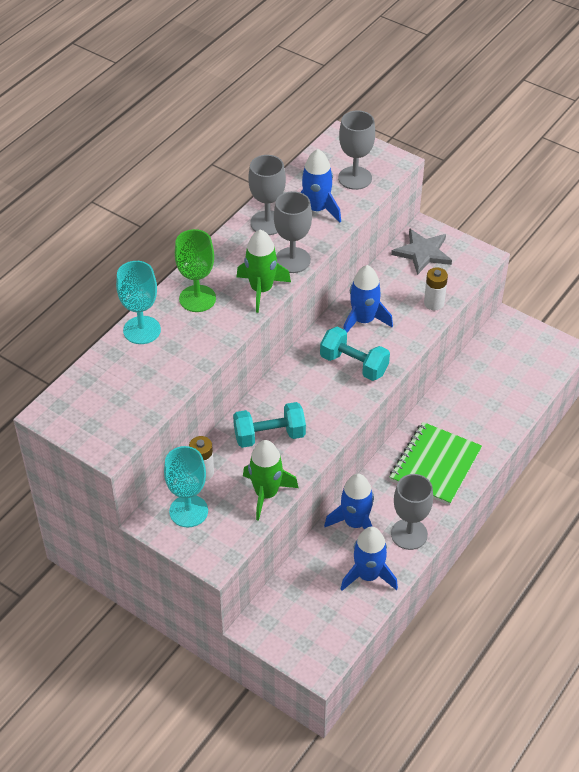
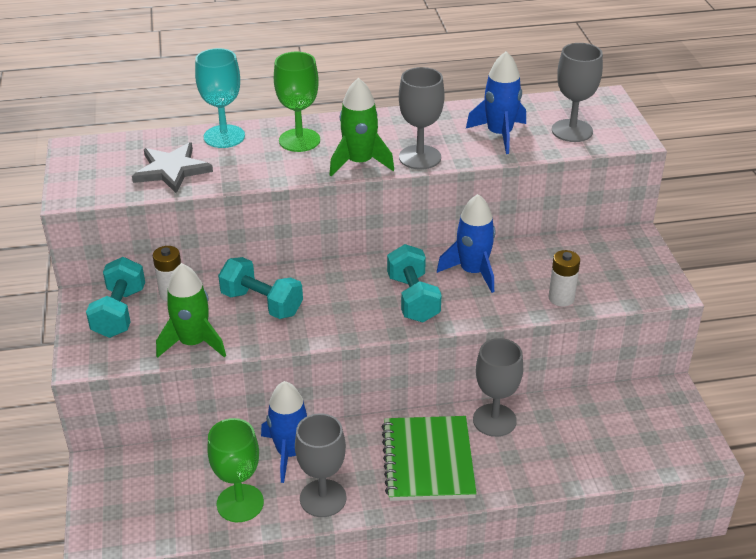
camera: 45 degrees right, 10 degrees down
turquoise goblet [164,446,208,528] -> turquoise dumbbell [86,257,145,338]
grey goblet [248,155,286,235] -> grey goblet moved to [473,338,523,437]
blue rocket [341,527,398,591] -> green goblet [207,418,264,522]
green notebook [390,422,482,505] -> green notebook turned 75 degrees counterclockwise [382,416,477,501]
grey star [391,228,452,275] -> grey star moved to [132,142,213,193]

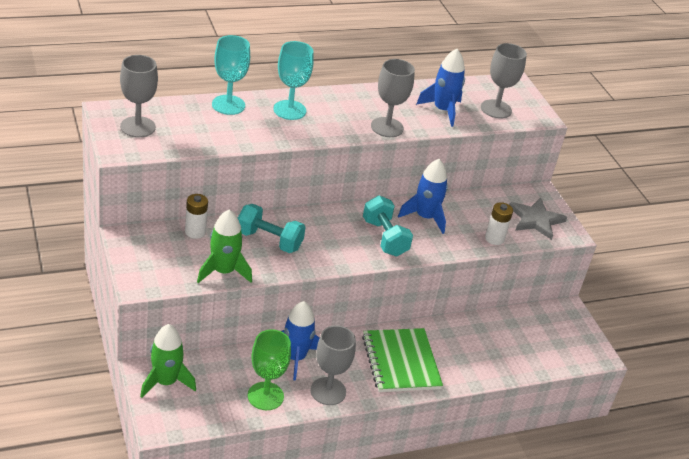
camera: 15 degrees left, 0 degrees up
turquoise dumbbell [86,257,145,338] -> none
grey star [132,142,213,193] -> grey star moved to [509,198,567,240]
green goblet [274,52,320,152] -> turquoise goblet [273,41,314,120]
green rocket [330,78,394,176] -> green rocket moved to [140,324,196,398]
grey goblet [473,338,523,437] -> grey goblet moved to [120,55,158,138]

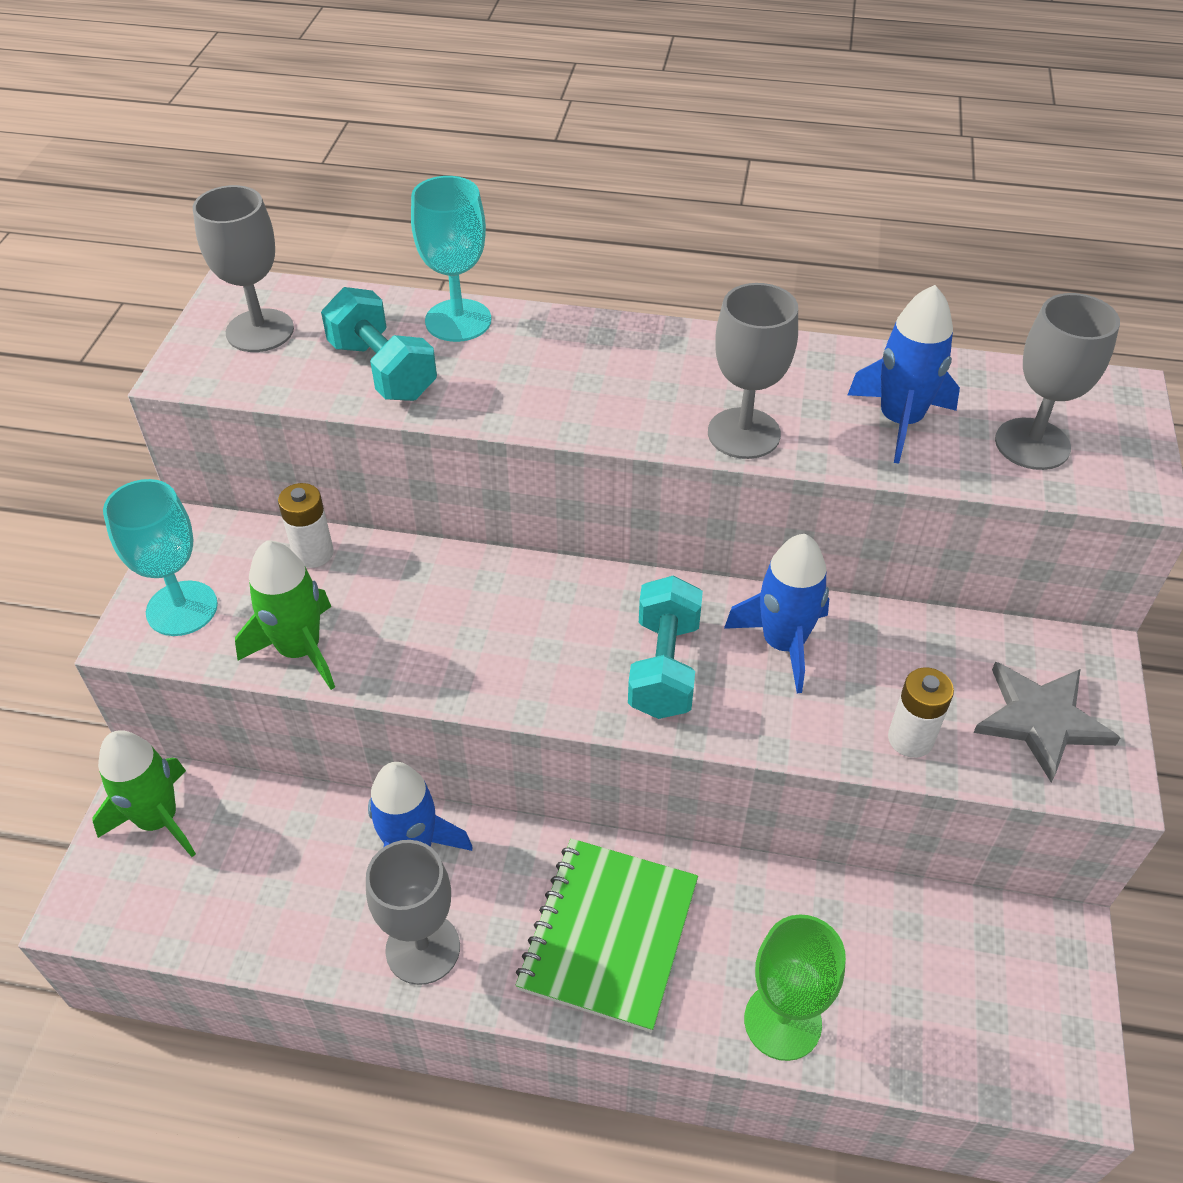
camera: 35 degrees right, 10 degrees up
turquoise dumbbell [238,204,306,253] -> turquoise dumbbell moved to [321,287,437,401]
green goblet [248,329,291,410] -> green goblet moved to [744,914,846,1061]
turquoise goblet [273,41,314,120] -> turquoise goblet moved to [103,479,218,636]

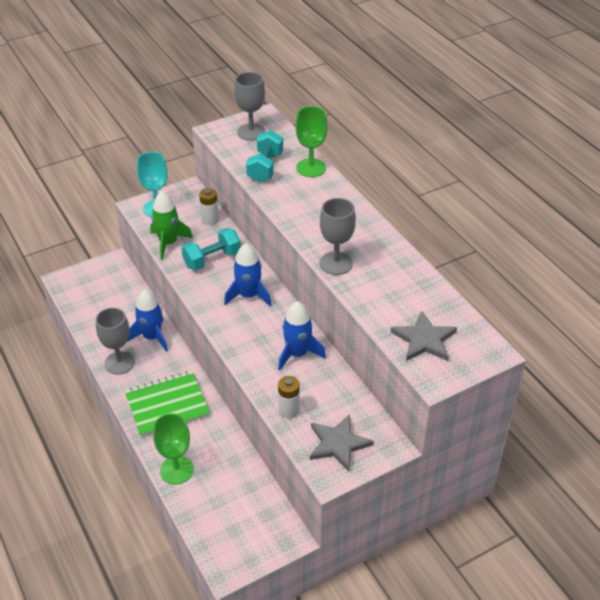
camera: 50 degrees right, 5 degrees down
green rocket [92,730,196,857] -> none
turquoise goblet [411,176,491,342] -> green goblet [296,106,328,177]
turquoise dumbbell [628,576,703,719] -> turquoise dumbbell moved to [182,228,241,271]
blue rocket [848,285,960,464] -> blue rocket moved to [224,243,271,307]
grey goblet [995,293,1120,470] -> grey star [390,311,457,361]

